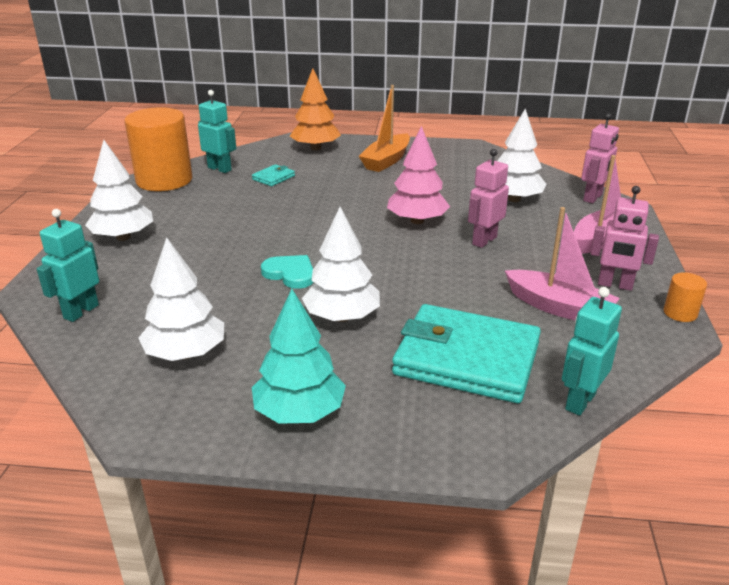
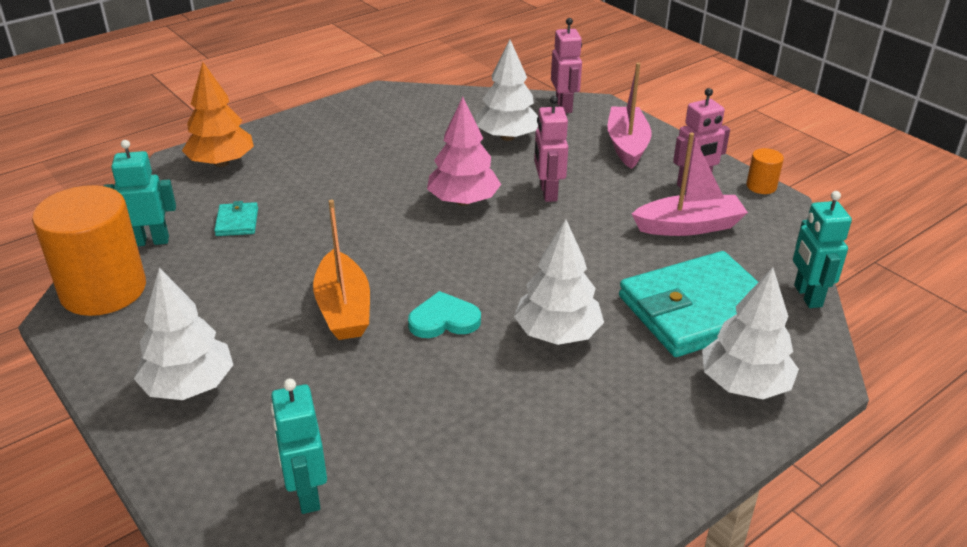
camera: 45 degrees left, 5 degrees up
white tree [139,237,224,361] -> white tree moved to [702,267,799,399]
turquoise tree [252,289,346,424] -> none
orange boat [359,85,410,172] -> orange boat moved to [313,199,370,340]

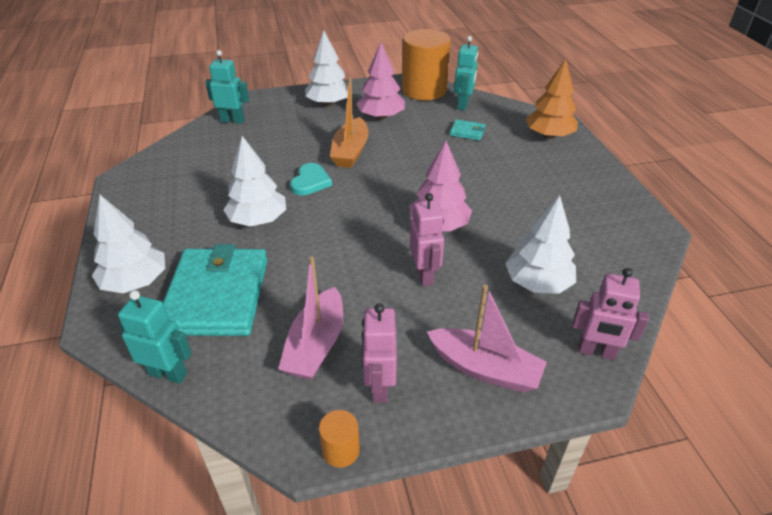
camera: 115 degrees right, 5 degrees up
orange boat [313,199,370,340] -> orange boat turned 90 degrees counterclockwise [330,77,369,168]
pink robot [534,96,568,202] -> pink robot turned 60 degrees clockwise [410,193,444,286]
none -> pink tree [357,42,405,120]

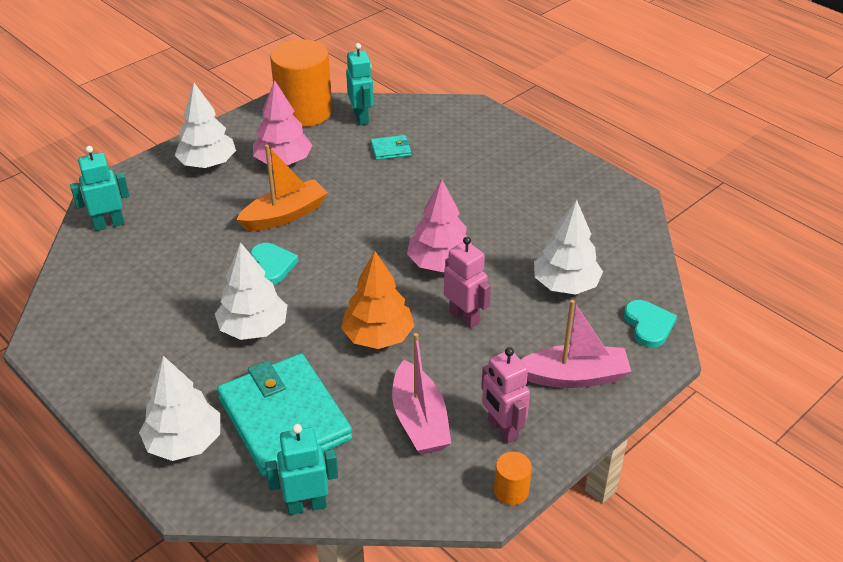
camera: 30 degrees left, 0 degrees up
orange boat [330,77,369,168] -> orange boat turned 105 degrees counterclockwise [236,144,328,231]
orange tree [526,59,578,139] -> orange tree moved to [341,251,415,349]
pink robot [572,268,649,360] -> turquoise heart [624,300,677,348]

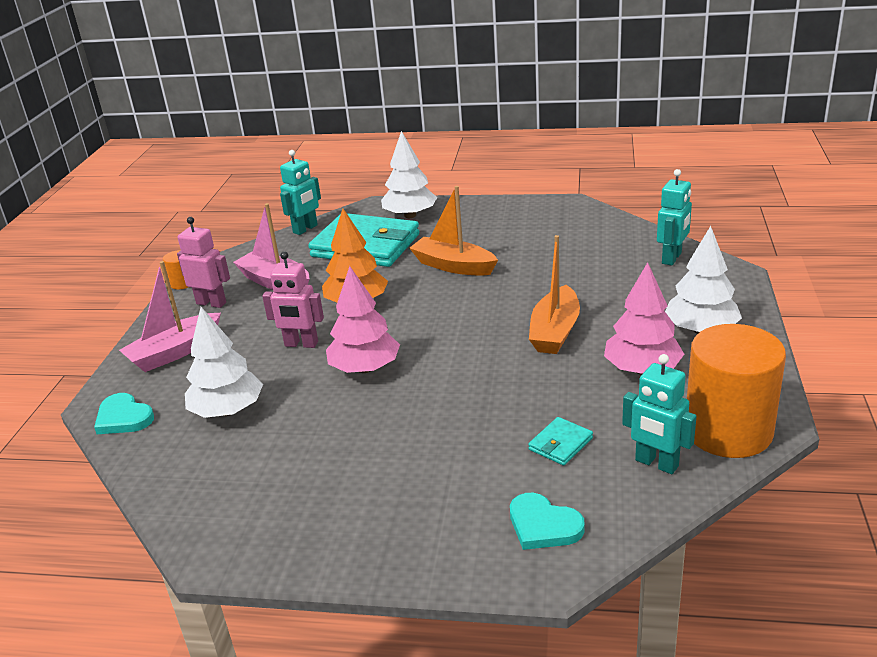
camera: 145 degrees right, 10 degrees down
white tree [215,242,287,340] -> orange boat [409,186,498,276]
turquoise heart [250,243,298,285] -> turquoise heart moved to [510,493,585,550]

